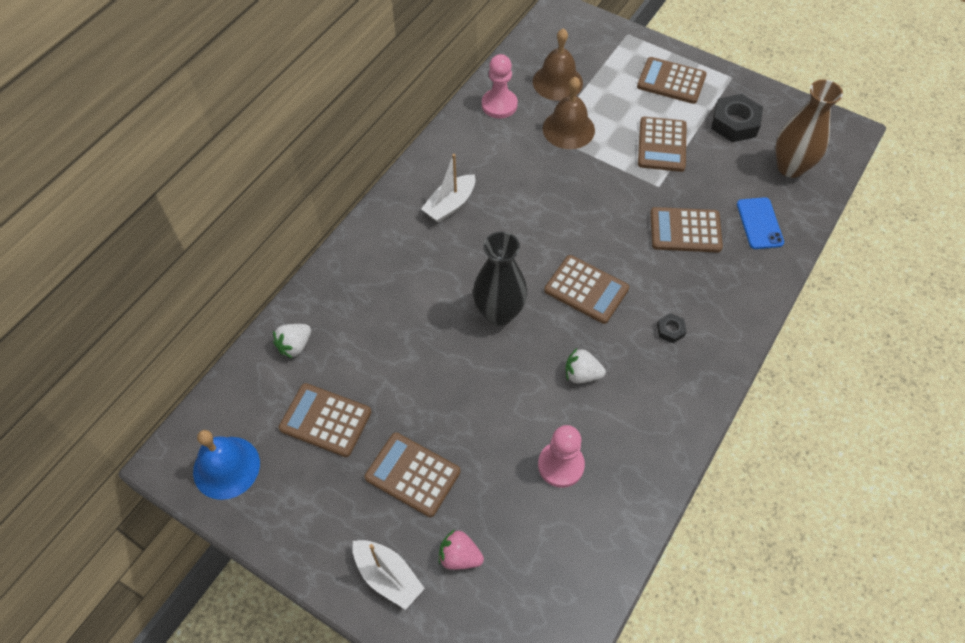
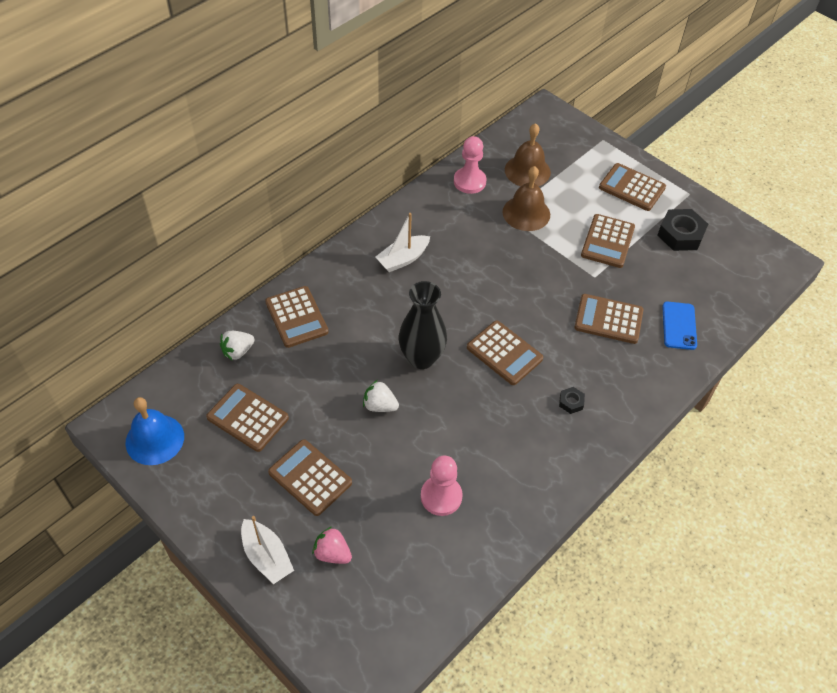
camera: 10 degrees right, 5 degrees down
white strawberry [566,347,606,383] -> white strawberry moved to [363,380,399,412]
brown vase [775,80,843,178] -> none
none -> brown calculator [265,286,329,348]

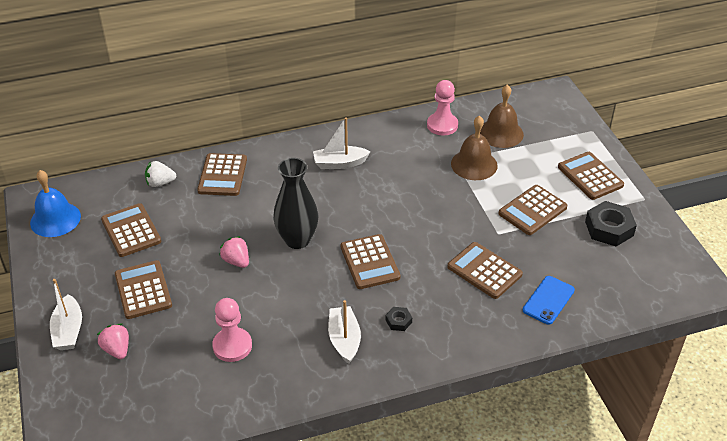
camera: 30 degrees right, 10 degrees down
white strawberry [363,380,399,412] -> pink strawberry [219,236,249,268]
none -> white boat [328,300,361,364]

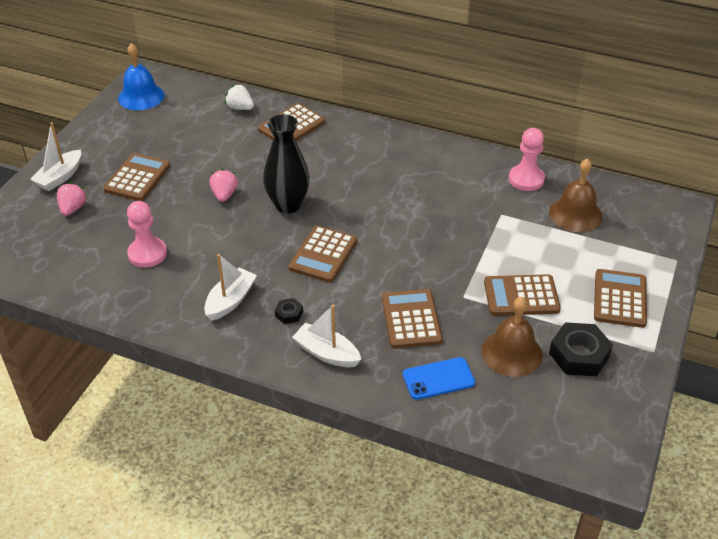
camera: 40 degrees right, 0 degrees up
brown calculator [101,203,161,257] -> none
white boat [313,117,371,169] -> white boat moved to [292,305,361,367]
brown bell [451,115,498,180] -> brown bell moved to [482,297,543,377]

